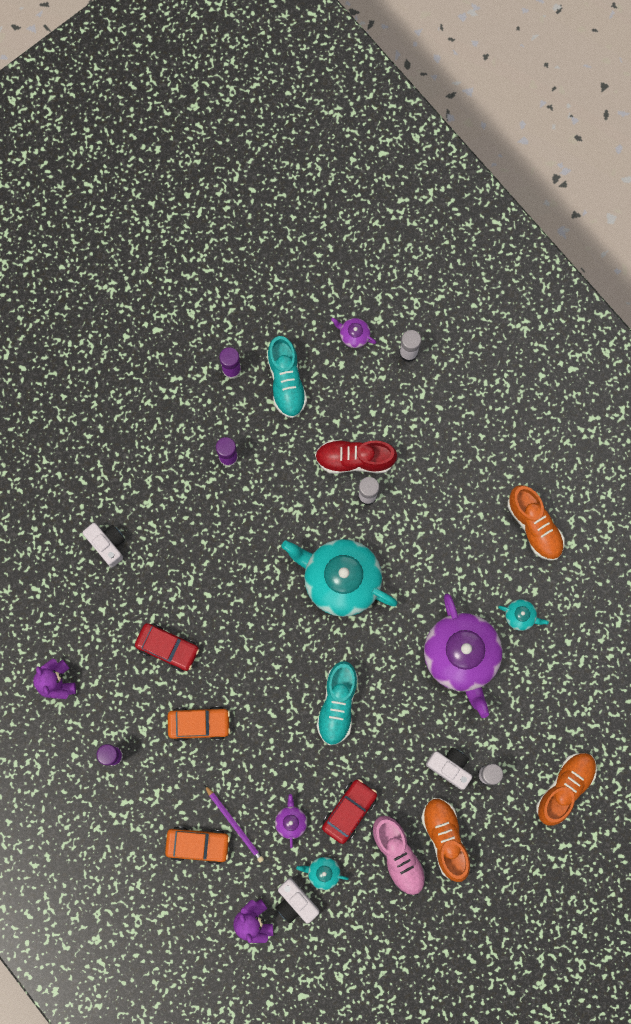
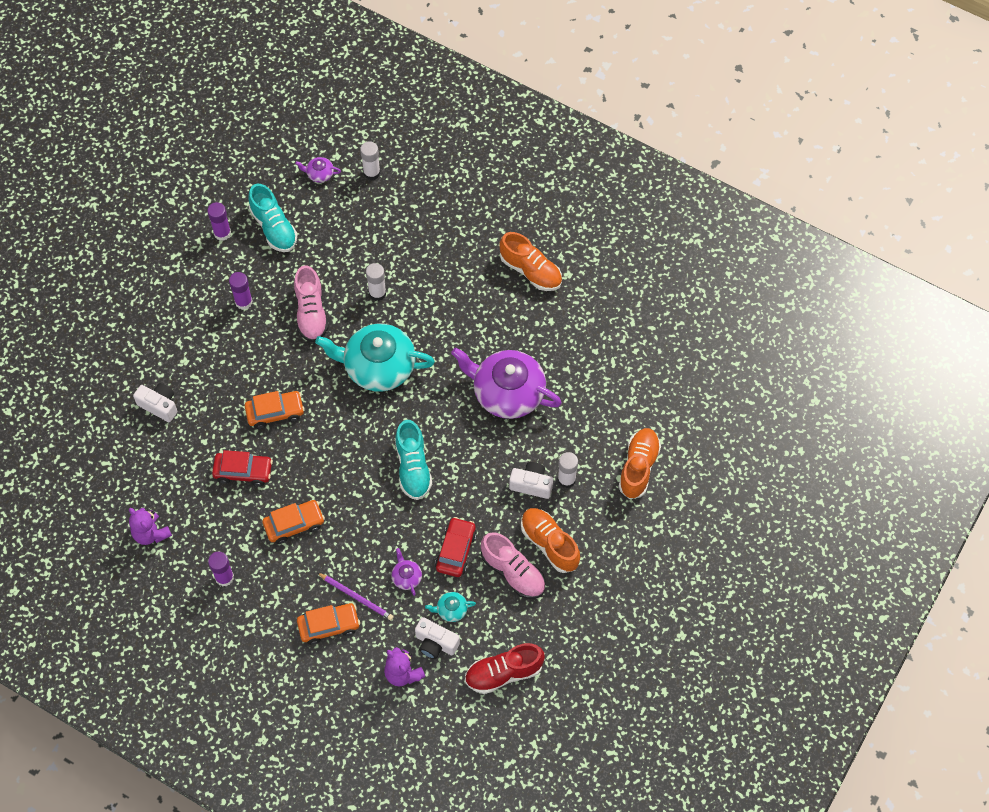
camera: 20 degrees left, 15 degrees down
red shoe [315,440,397,474] -> red shoe moved to [465,643,545,694]
purple teapot [424,593,502,718] -> purple teapot turned 150 degrees clockwise [451,347,562,419]
turquoise teapot [498,599,549,631] -> none
none -> orange car [245,391,305,429]
none -> pink shoe [294,265,328,342]

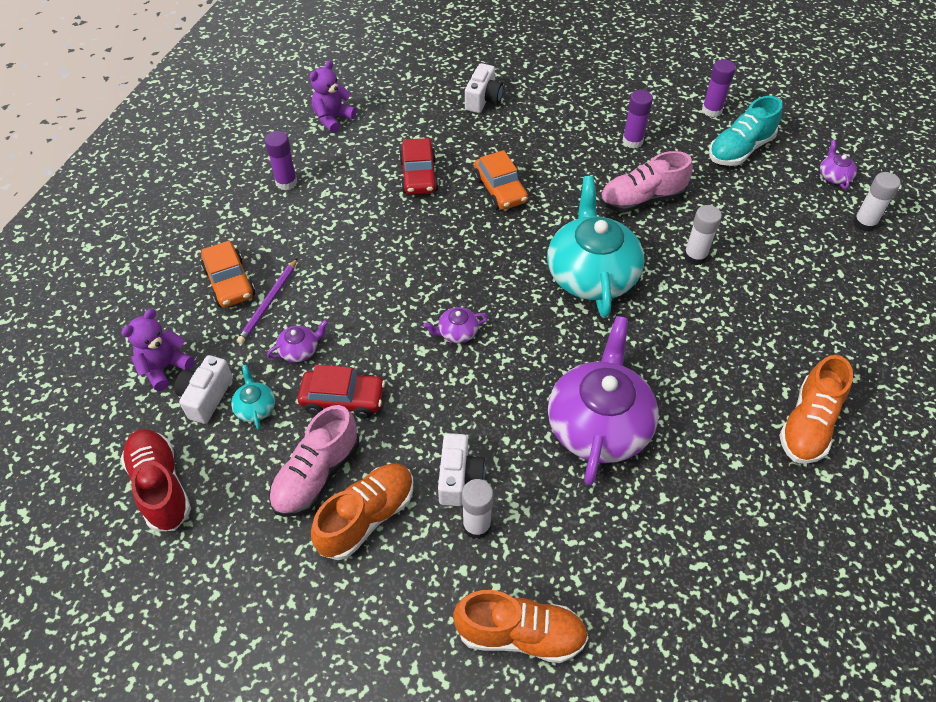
camera: 80 degrees right, 10 degrees down
orange car [263,500,325,544] -> none
turquoise shoe [395,420,432,500] -> purple teapot [424,307,488,343]

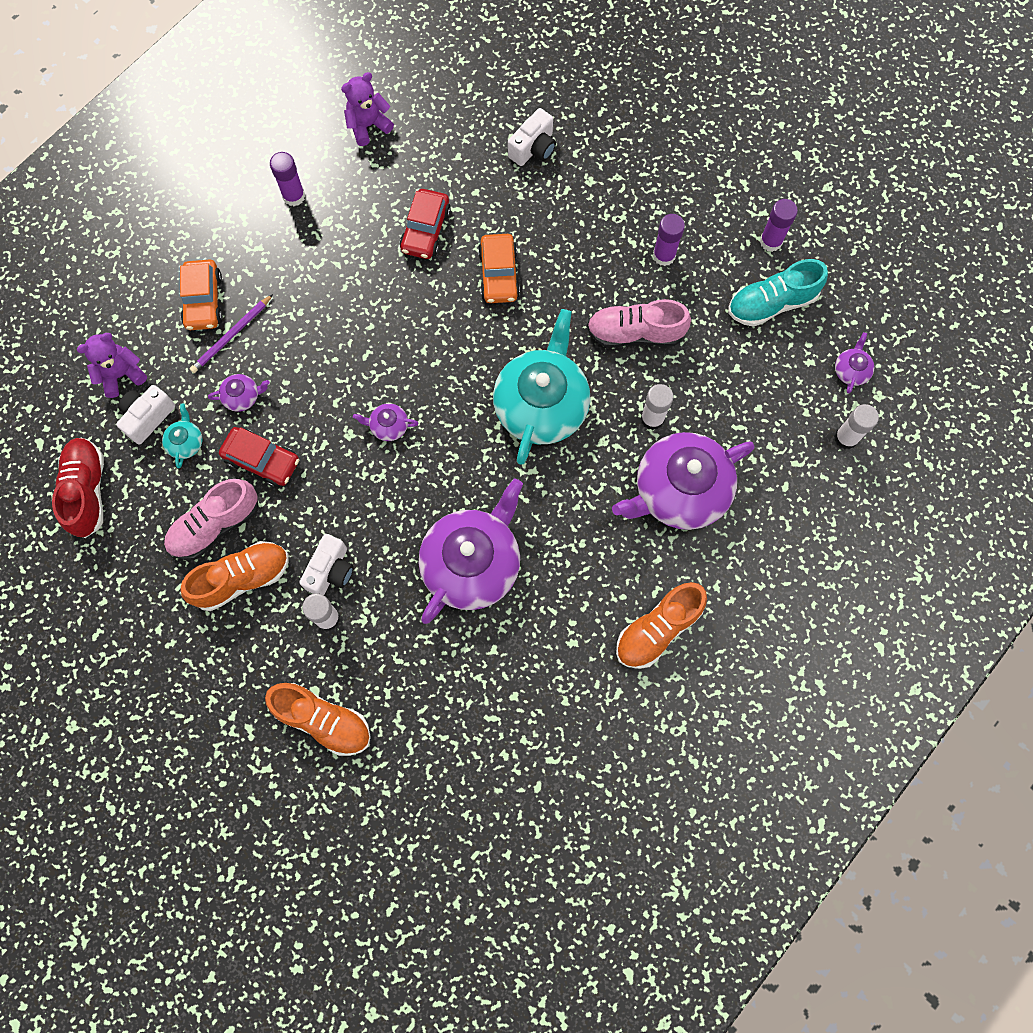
camera: 20 degrees right, 20 degrees up
none -> purple teapot [612,432,754,530]

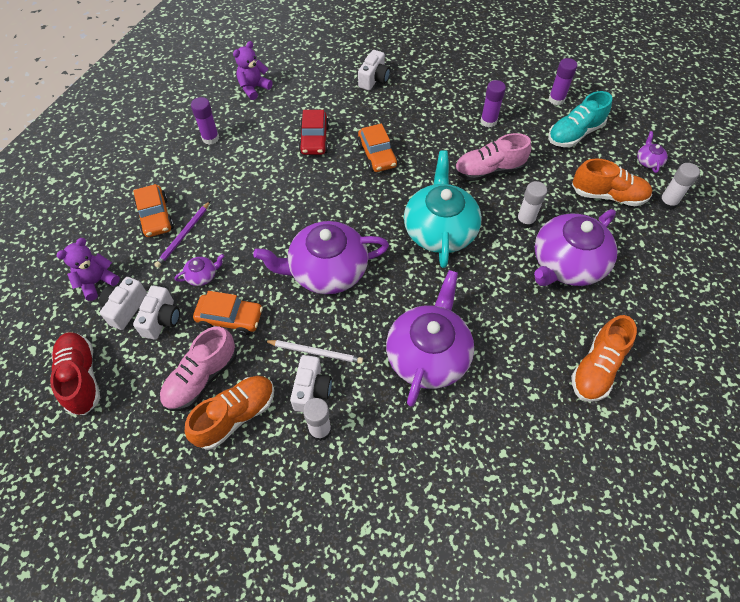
camera: 15 degrees left, 15 degrees down
turquoise teapot [162,404,202,468] -> white camera [133,286,180,340]
red car [219,427,299,488] -> orange car [193,291,263,336]
orange shoe [265,683,371,756] -> orange shoe moved to [572,158,652,206]
purple teapot [353,403,419,441] -> purple teapot [253,221,389,294], size x2.46
none -> white pencil [265,340,363,364]

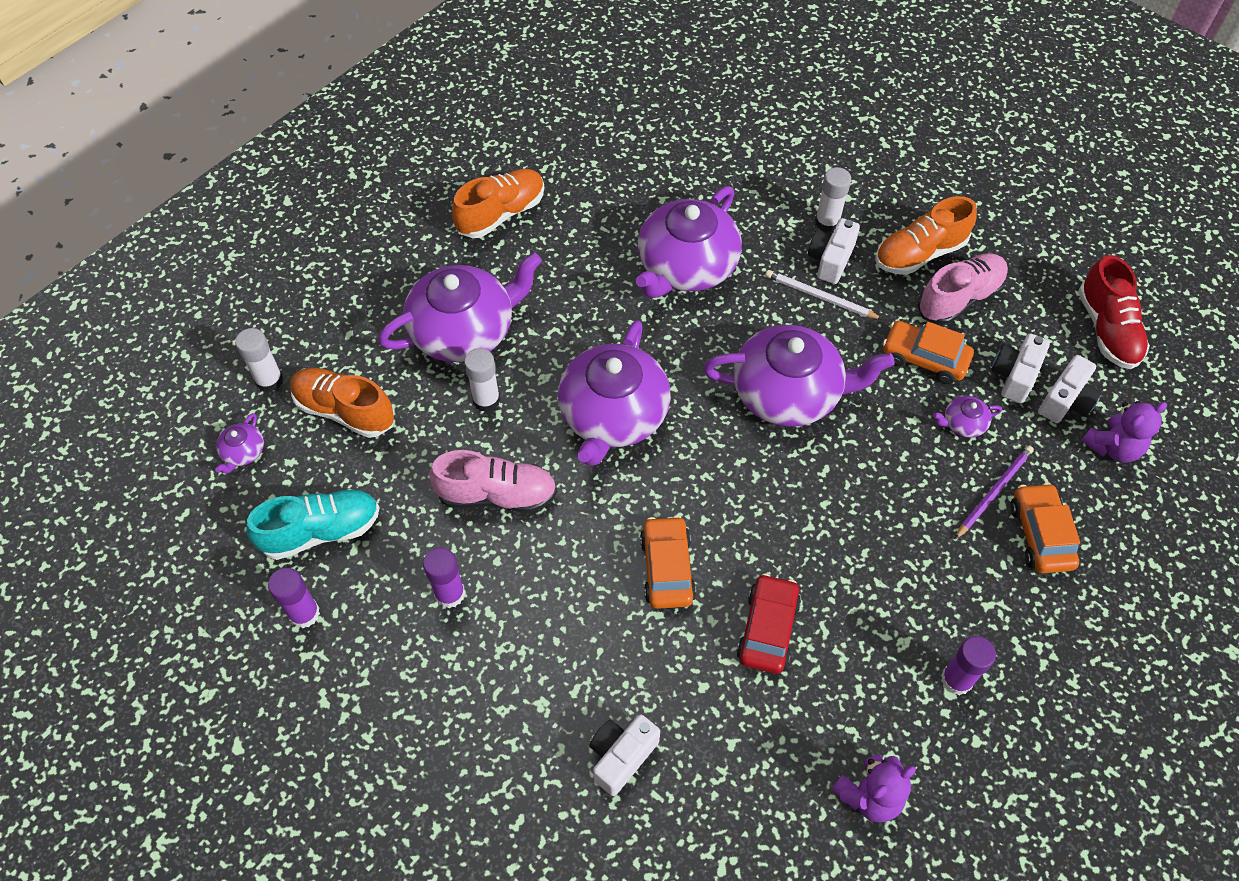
camera: 165 degrees left, 0 degrees up
turquoise teapot [404,150,482,268] -> purple teapot [558,320,671,466]

